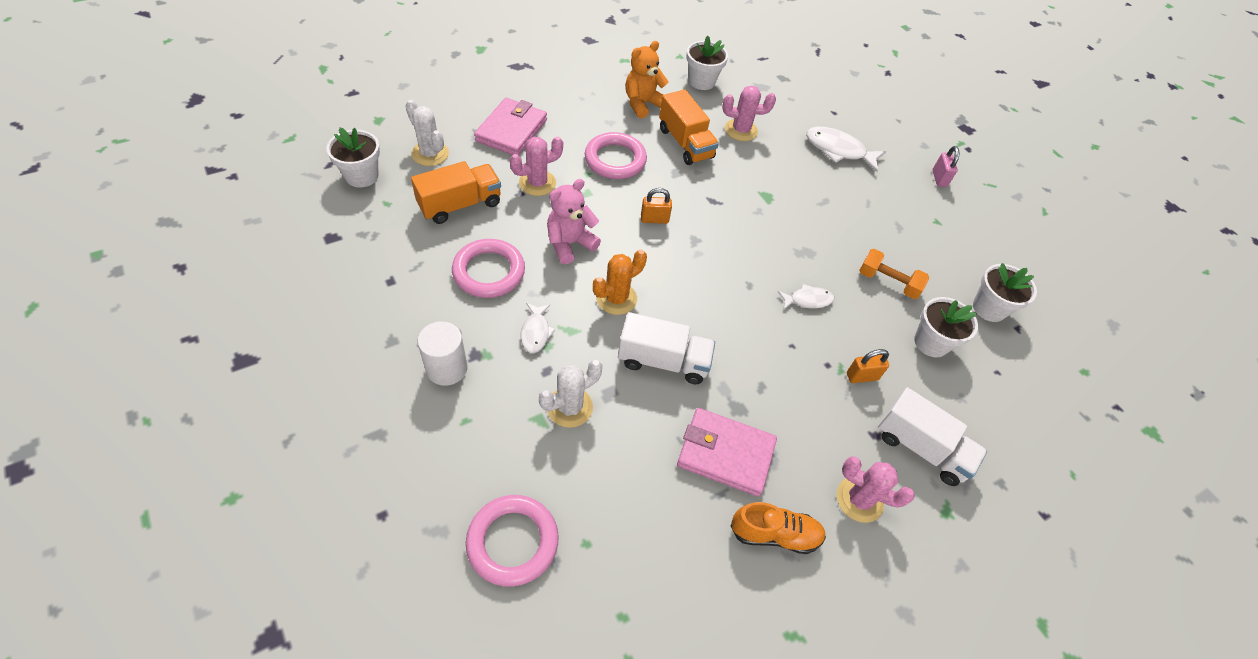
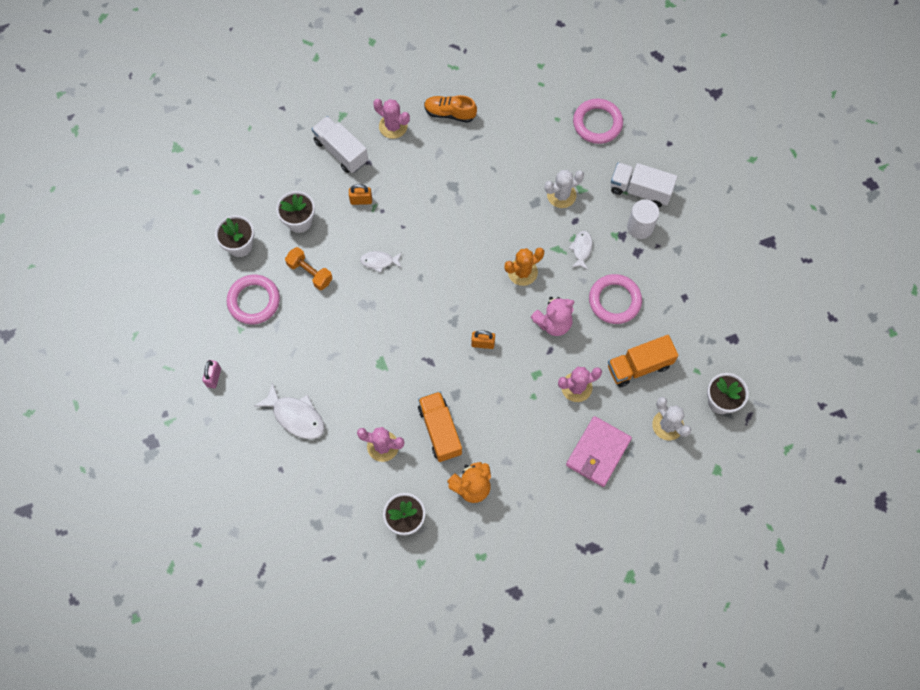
camera: 165 degrees left, 15 degrees up
pink ring [585,132,647,179] -> pink ring moved to [227,275,280,324]
white truck [618,312,715,384] -> white truck moved to [611,162,677,207]
pink wallet [677,408,777,496] -> none

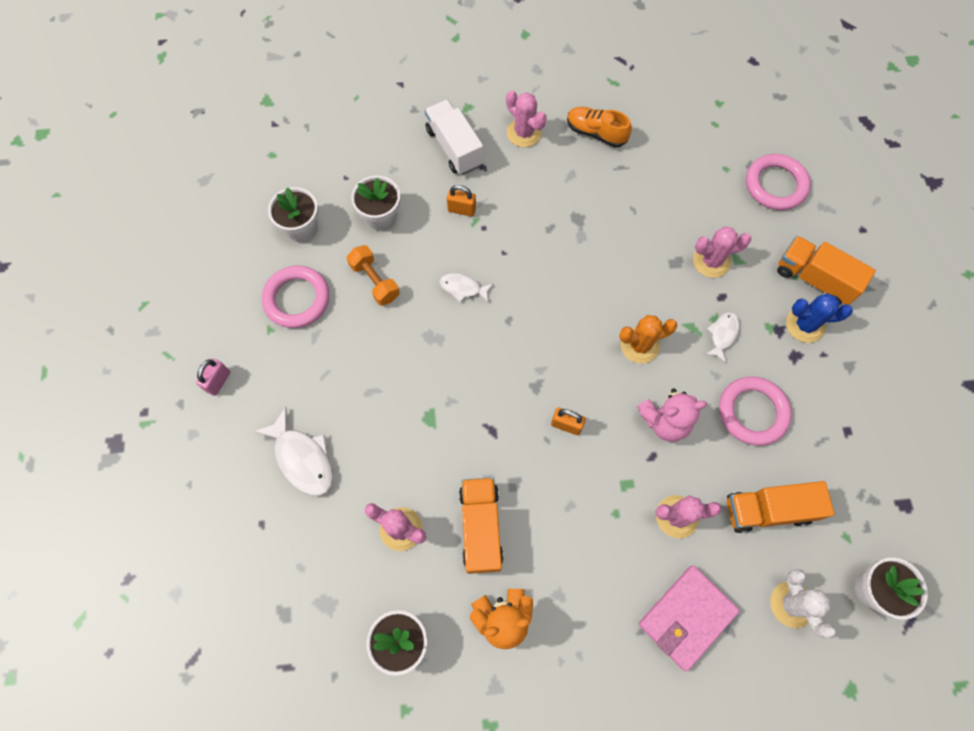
camera: 15 degrees right, 0 degrees up
white cactus [544,170,584,208] -> pink cactus [693,227,751,278]
white truck [611,162,677,207] -> orange truck [777,236,876,305]
white cylinder [627,199,659,239] -> blue cactus [786,293,853,343]

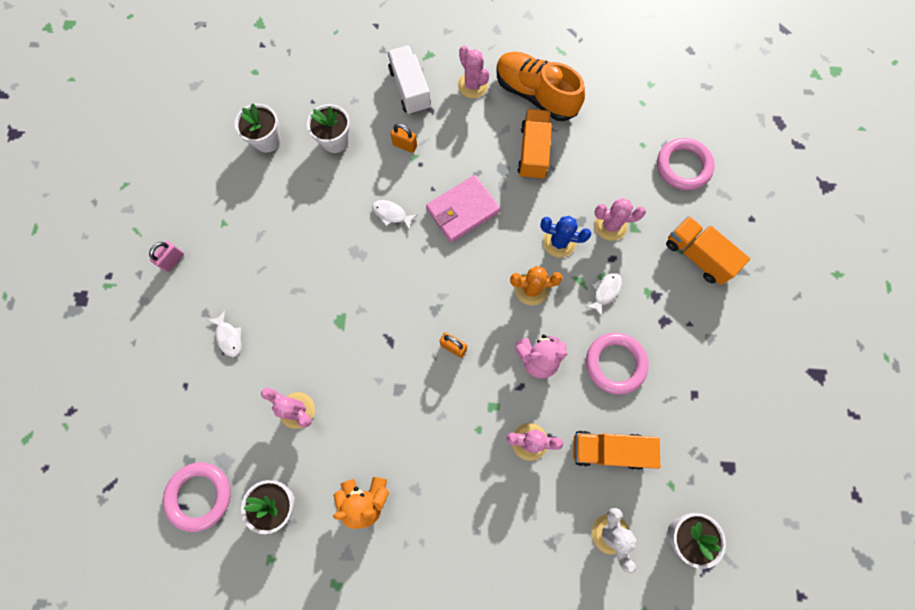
camera: 10 degrees right, 5 degrees up
white fish [254,407,334,496] -> white fish [208,310,241,357], size x0.59
pink ring [262,265,330,328] -> pink ring moved to [163,462,231,532]
orange dumbbell [347,245,400,306] -> none
orange truck [459,477,504,574] -> orange truck moved to [517,109,552,180]
orange shoe [567,107,632,147] -> orange shoe [496,52,585,121], size x1.65
pink wallet [639,566,740,671] -> pink wallet moved to [426,175,500,243]
blue cactus [786,293,853,343] -> blue cactus moved to [540,216,591,258]

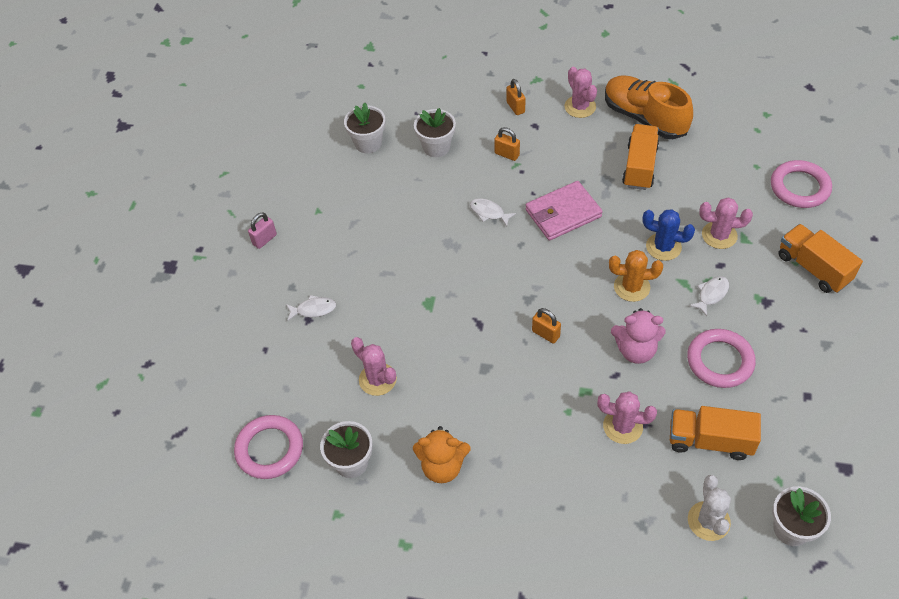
camera: 10 degrees right, 20 degrees down
white fish [208,310,241,357] -> white fish turned 75 degrees counterclockwise [286,295,336,321]
white truck [388,45,431,115] -> orange padlock [506,79,526,115]

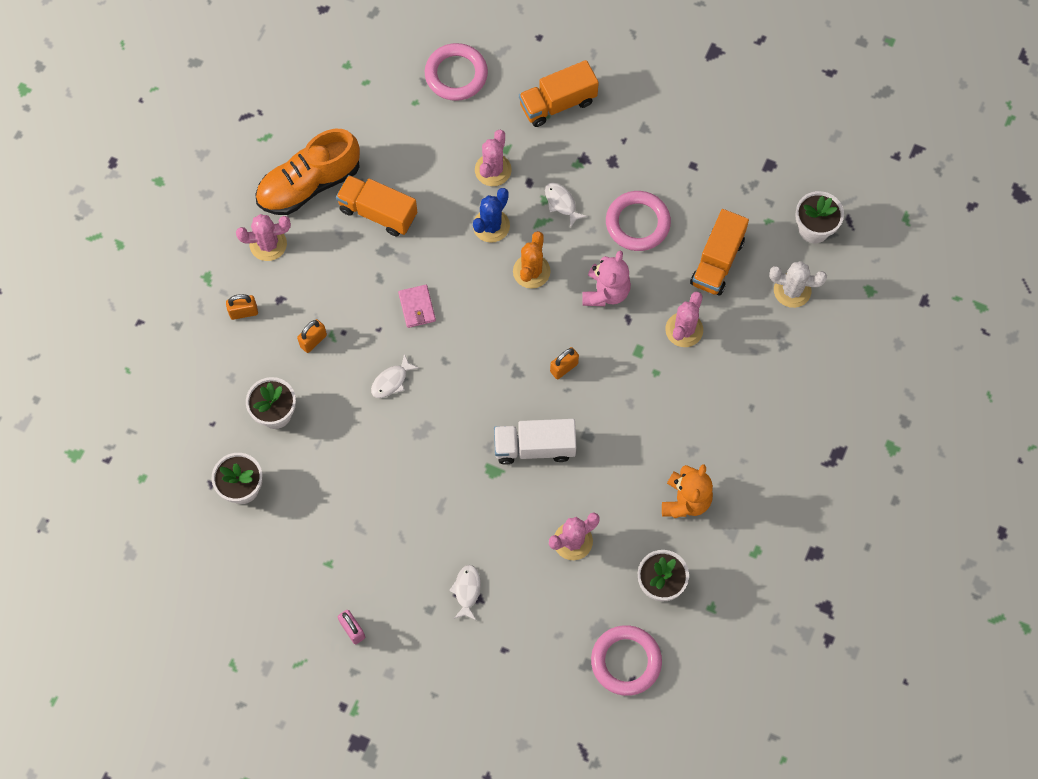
camera: 80 degrees left, 15 degrees up
pink wallet [525,181,603,241] -> pink wallet [398,285,436,328], size x0.57
none -> white truck [494,419,577,465]

